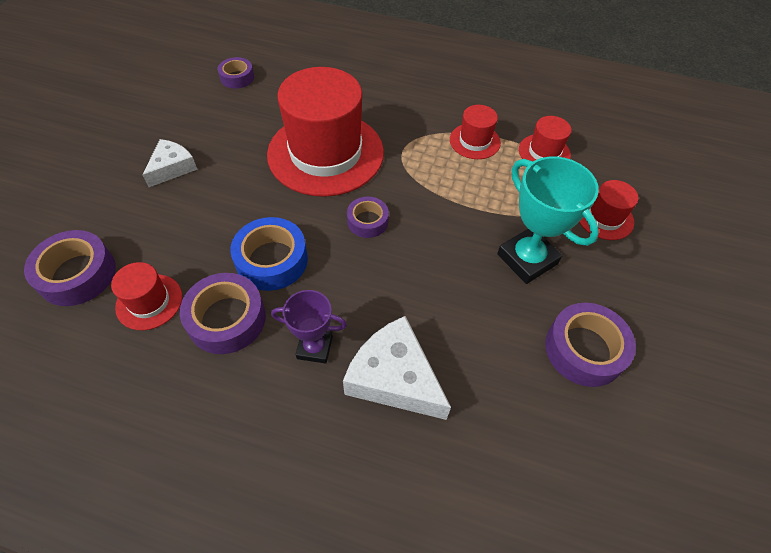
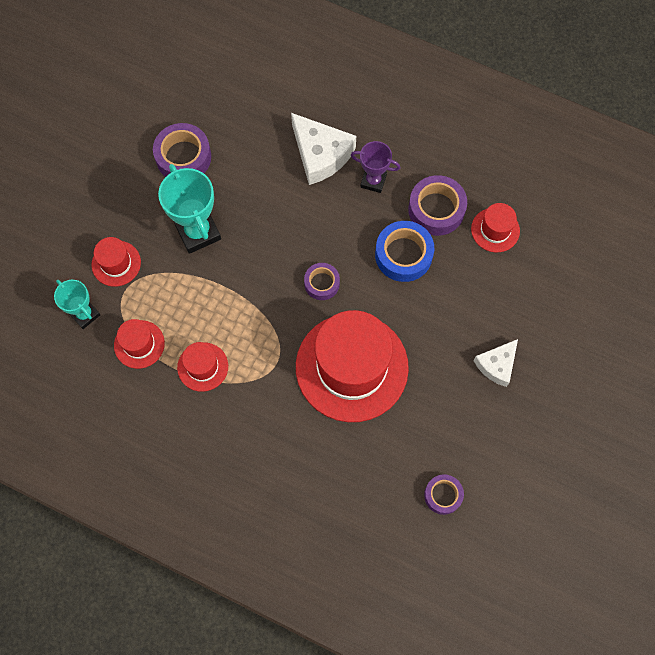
camera: 170 degrees left, 15 degrees up
purple tape [24,230,116,306] -> none
none -> turquoise trophy [54,280,100,329]

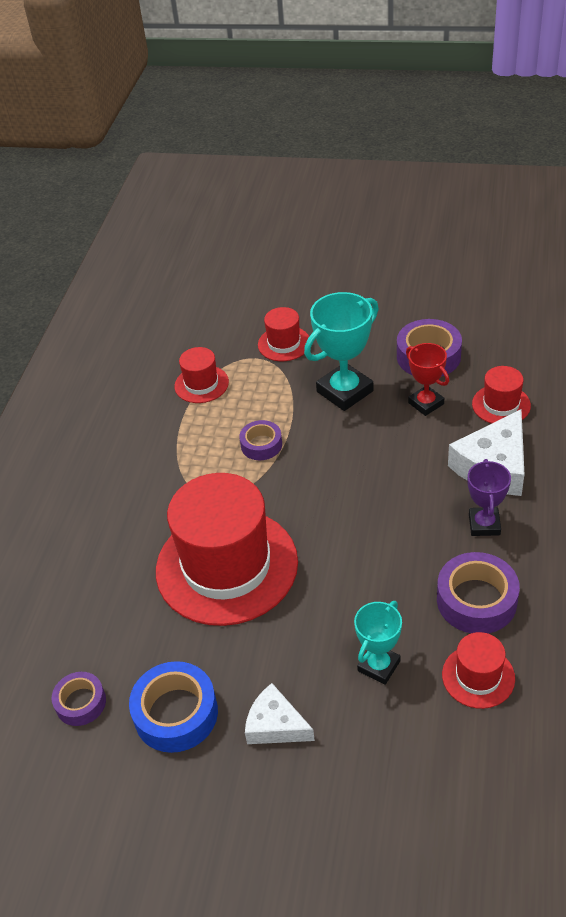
camera: 80 degrees right, 25 degrees down
turquoise trophy [54,280,100,329] -> turquoise trophy moved to [354,601,402,685]
red hat [177,342,228,392] -> red hat moved to [472,366,531,424]
purple tape [304,263,340,300] -> purple tape moved to [239,420,282,460]
blue tape [375,221,434,282] -> blue tape moved to [129,661,218,753]
none -> red trophy [406,343,449,416]

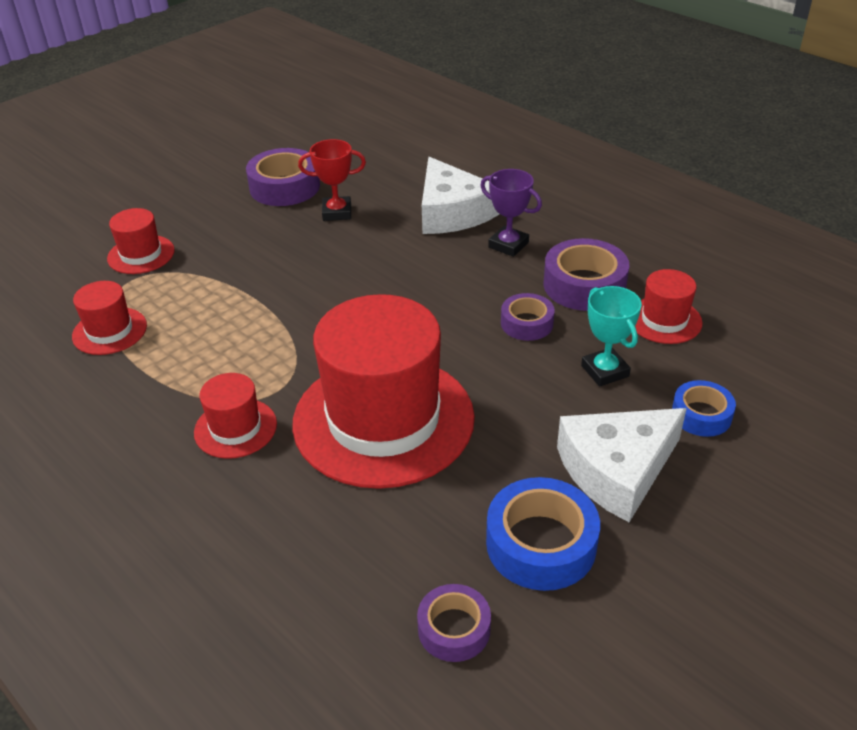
camera: 60 degrees left, 5 degrees down
purple tape [239,420,282,460] -> purple tape moved to [501,293,555,341]
white cheese [245,683,315,744] -> white cheese [557,408,687,522], size x1.60
turquoise trophy [304,292,379,411] -> none
red hat [472,366,531,424] -> red hat moved to [194,373,277,459]
none -> blue tape [672,380,736,437]

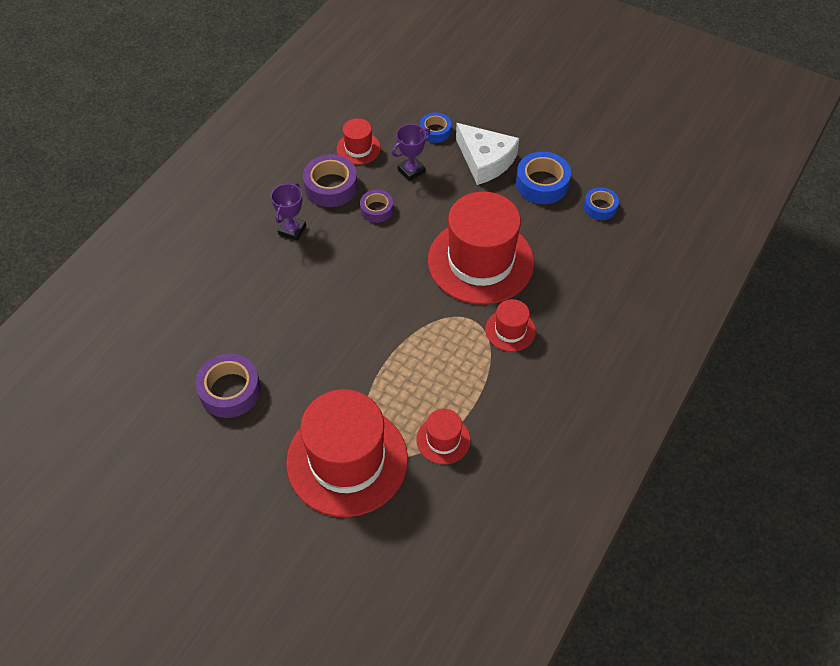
camera: 105 degrees left, 15 degrees up
red hat [107,208,175,274] -> red hat [286,389,408,517], size x2.21
red trophy [298,139,366,221] -> none
purple tape [417,584,491,662] -> blue tape [584,187,619,220]
white cheese [422,157,499,234] -> none
turquoise trophy [581,286,642,387] -> purple trophy [392,124,430,181]

